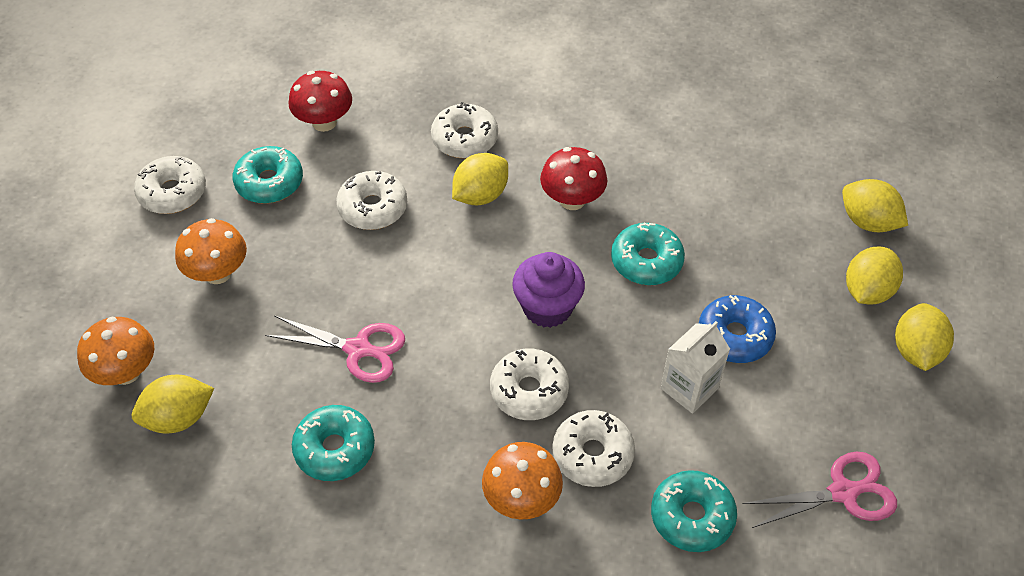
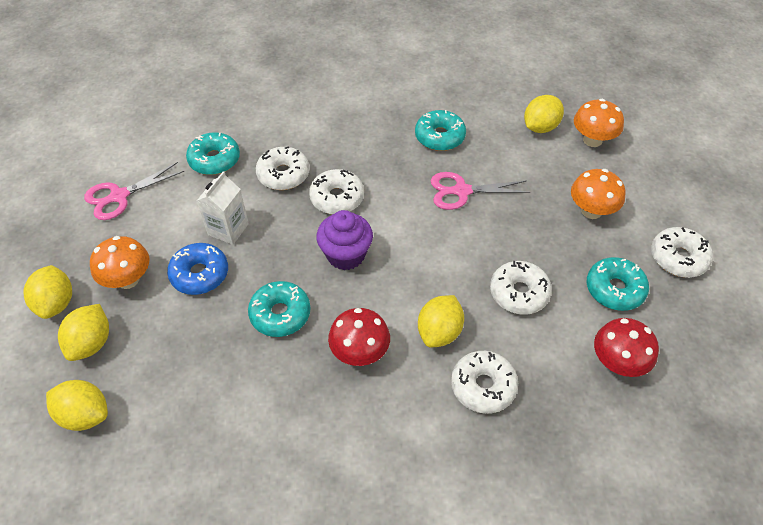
camera: 160 degrees right, 0 degrees up
orange mushroom [482,442,563,520] -> orange mushroom moved to [90,236,149,289]

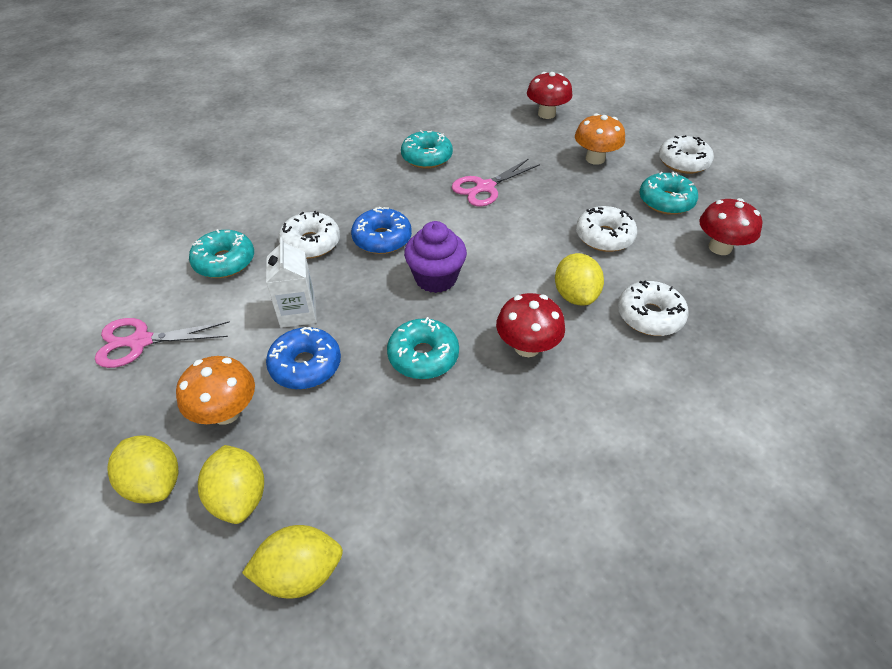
camera: 35 degrees left, 5 degrees down
pink scissors [84,162,184,220] -> pink scissors turned 60 degrees clockwise [95,318,230,368]
white donut [309,169,364,214] -> blue donut [351,207,412,254]
yellow lemon [524,95,564,133] -> none
orange mushroom [574,99,624,147] -> red mushroom [527,72,572,119]

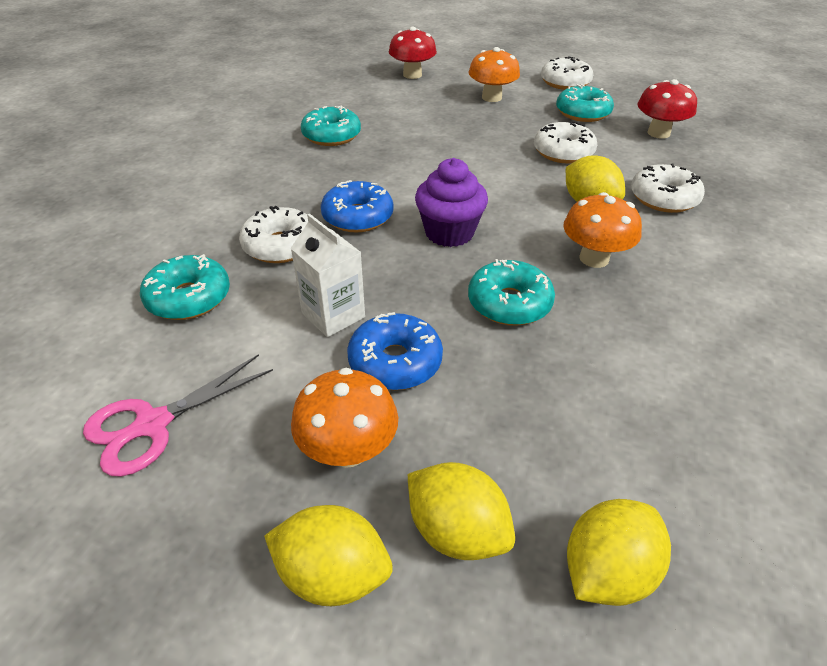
camera: 30 degrees left, 5 degrees down
pink scissors [452,158,540,207] -> none
red mushroom [496,293,565,357] -> orange mushroom [563,192,642,268]

